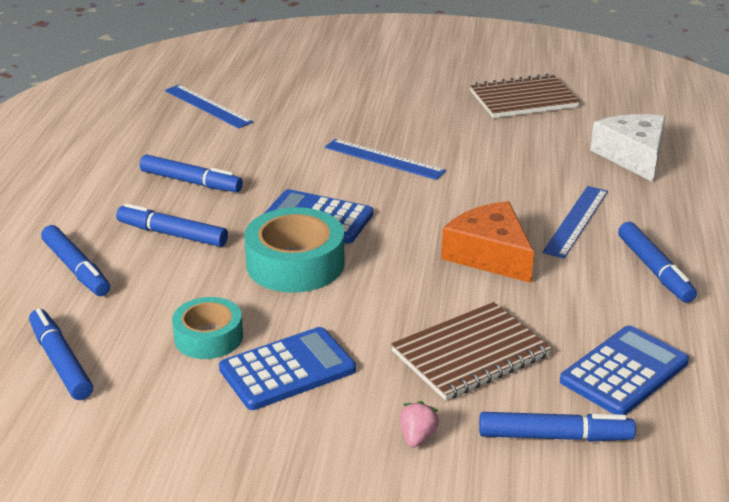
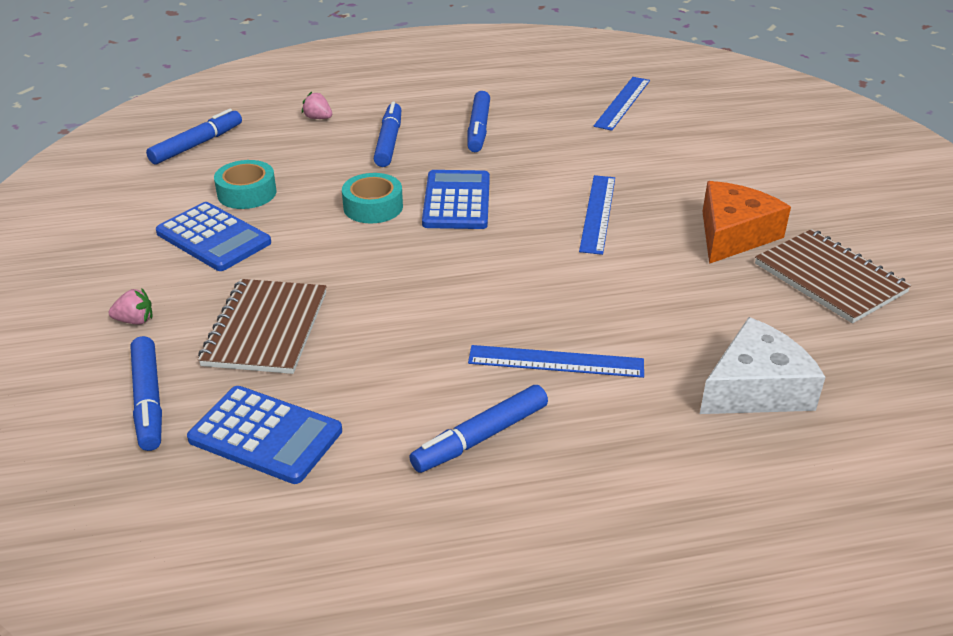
camera: 70 degrees right, 5 degrees up
blue marker [41,225,110,296] -> pink strawberry [302,91,332,119]
turquoise tape [244,207,345,293] -> turquoise tape [342,173,403,223], size x0.64
brown notebook [391,302,551,400] -> brown notebook turned 60 degrees clockwise [198,279,327,374]
orange cheese [441,201,534,283] -> orange cheese moved to [702,181,791,264]

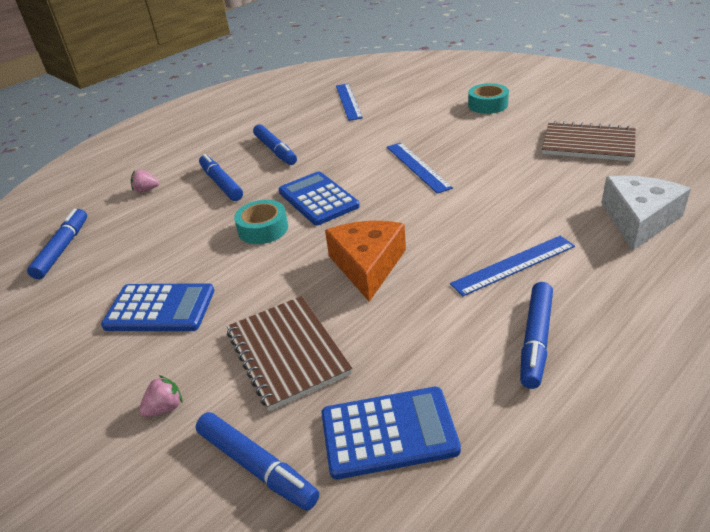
camera: 30 degrees left, 0 degrees up
turquoise tape [214,160,276,209] -> turquoise tape moved to [468,83,509,114]
orange cheese [702,181,791,264] -> orange cheese moved to [325,221,406,302]

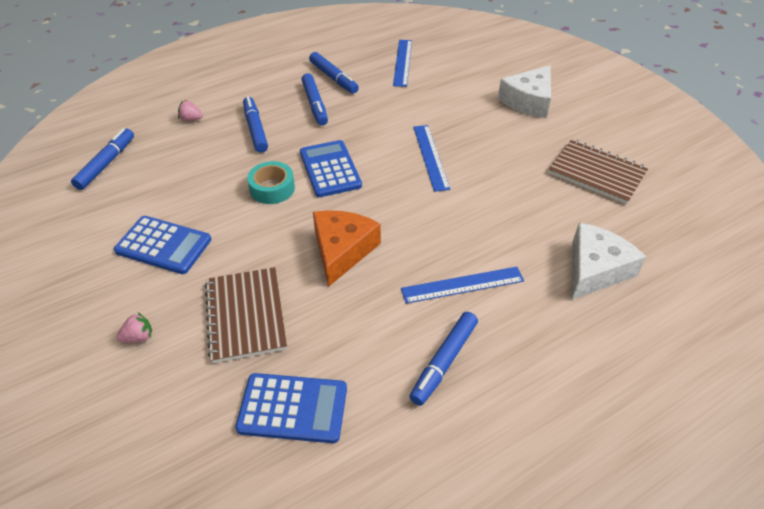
camera: 10 degrees right, 10 degrees up
blue marker [196,412,319,511] -> blue marker moved to [309,52,359,94]
turquoise tape [468,83,509,114] -> white cheese [498,65,551,118]

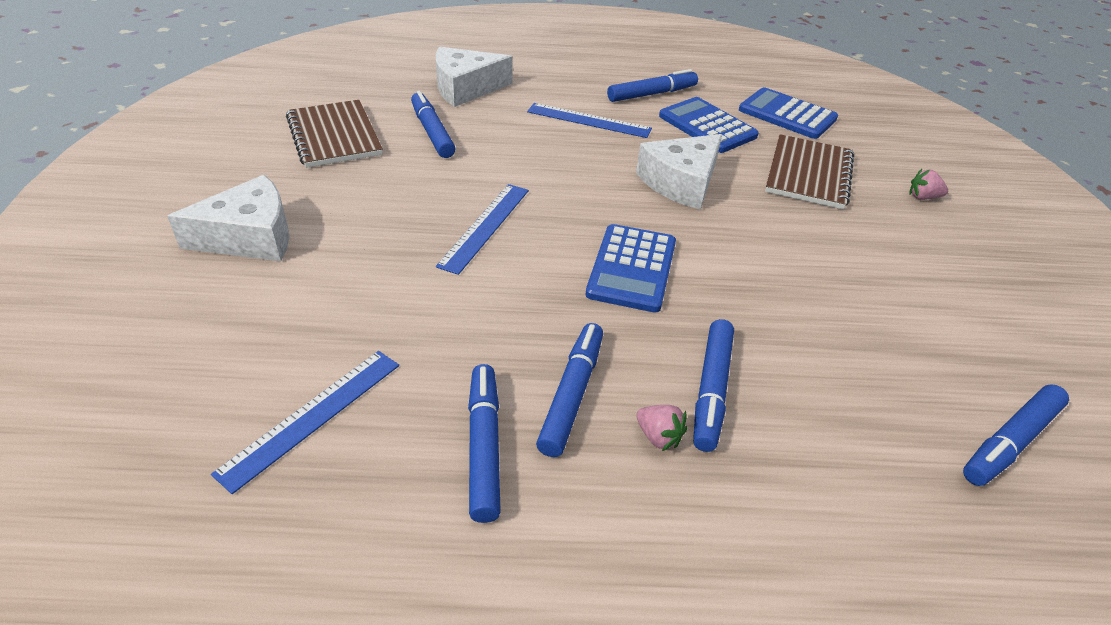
camera: 150 degrees left, 5 degrees down
blue calculator [114,216,211,274] -> blue calculator moved to [659,97,759,153]
pink strawberry [178,100,203,121] -> pink strawberry moved to [636,405,687,451]
turquoise tape [247,161,295,204] -> none
orange cheese [313,210,381,287] -> white cheese [636,134,722,210]
none -> blue marker [411,91,456,158]

